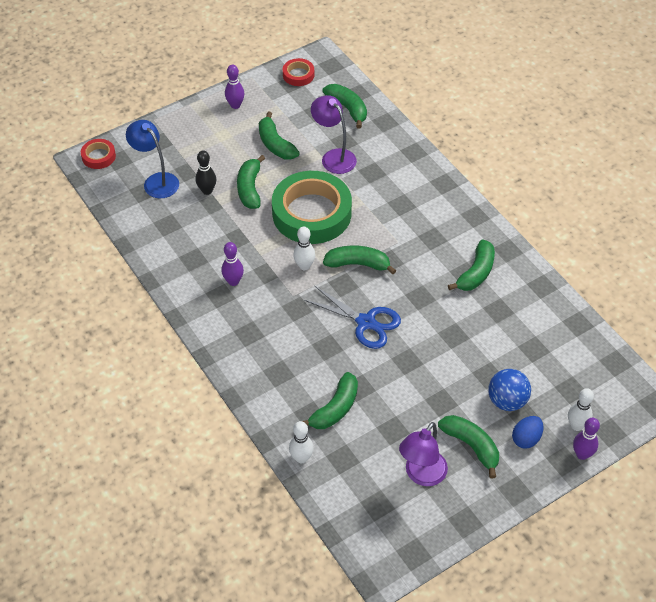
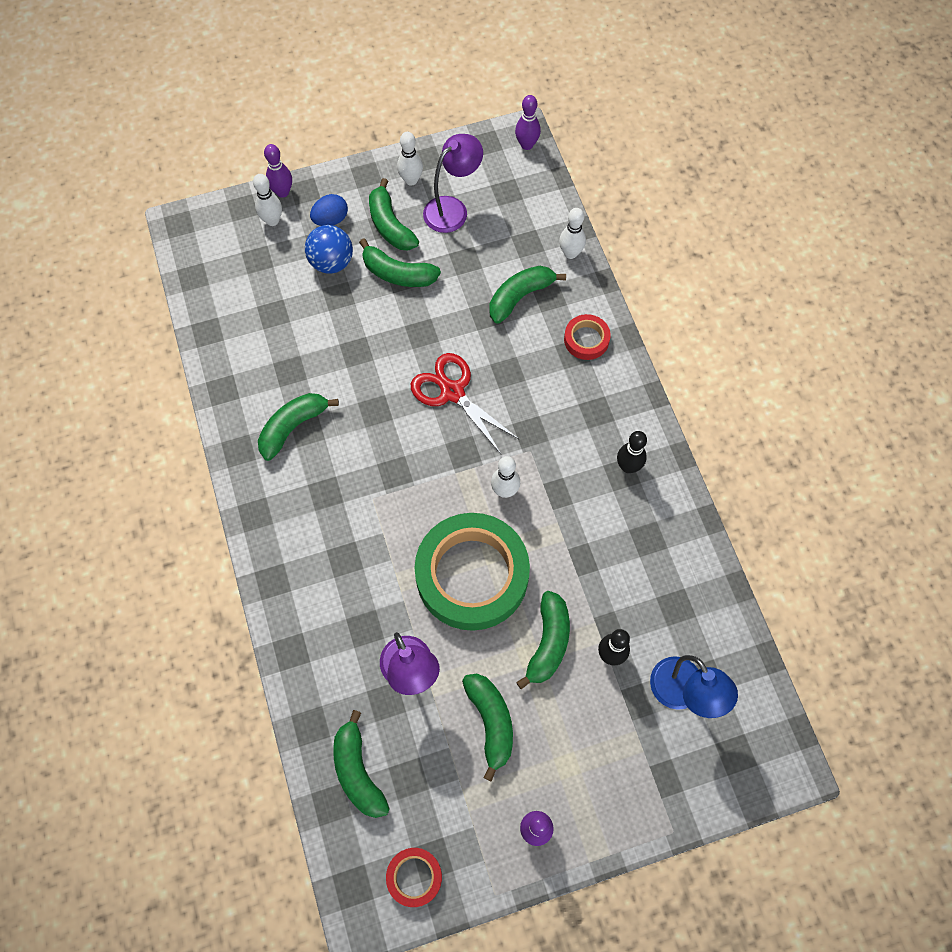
camera: 165 degrees left, 15 degrees up
red tape [81,139,116,169] -> red tape moved to [564,314,611,360]
purple bowling pin [221,242,244,286] -> purple bowling pin moved to [515,95,541,150]
blue scissors [304,286,401,349] -> red scissors [411,353,519,454]
green banana [323,245,396,274] -> green banana moved to [359,238,441,287]
none -> white bowling pin [397,132,423,186]
none -> black bowling pin [617,431,647,473]

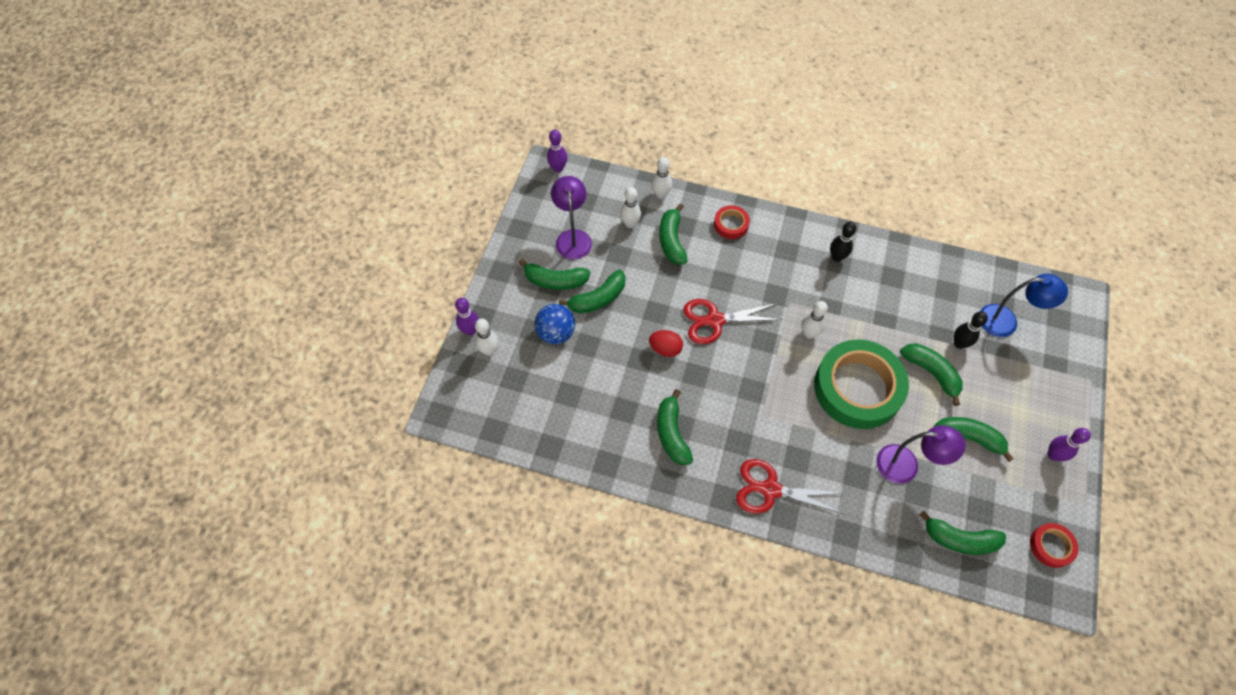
camera: 55 degrees left, 5 degrees down
blue egg [310,194,348,226] -> none
white bowling pin [397,132,423,186] -> white bowling pin moved to [620,187,641,228]
none -> red egg [649,330,683,357]
none -> red scissors [736,459,845,514]

